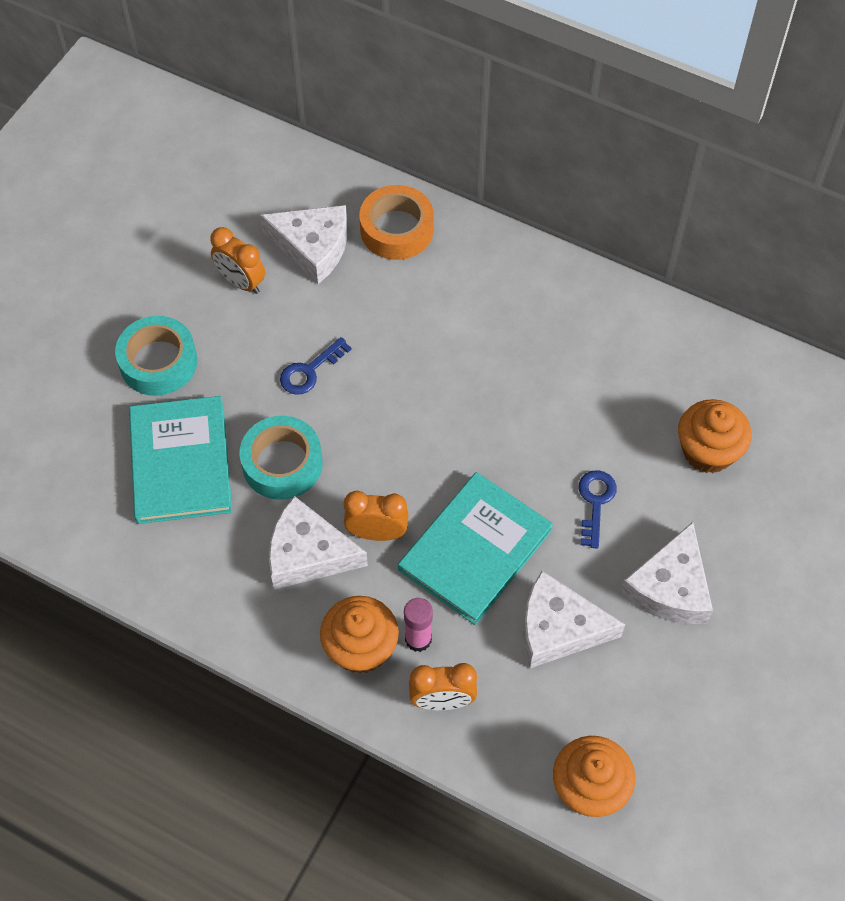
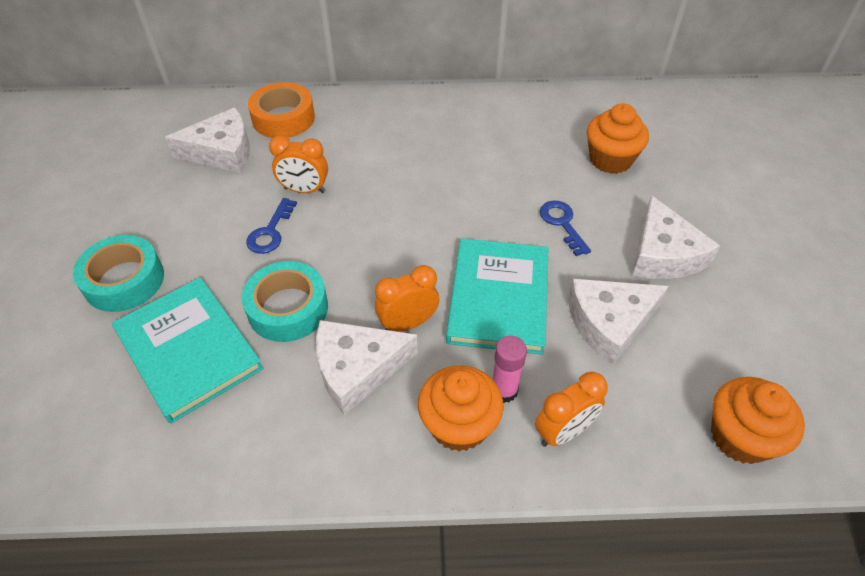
camera: 30 degrees left, 10 degrees down
orange clock [210,227,265,294] -> orange clock moved to [269,136,328,193]

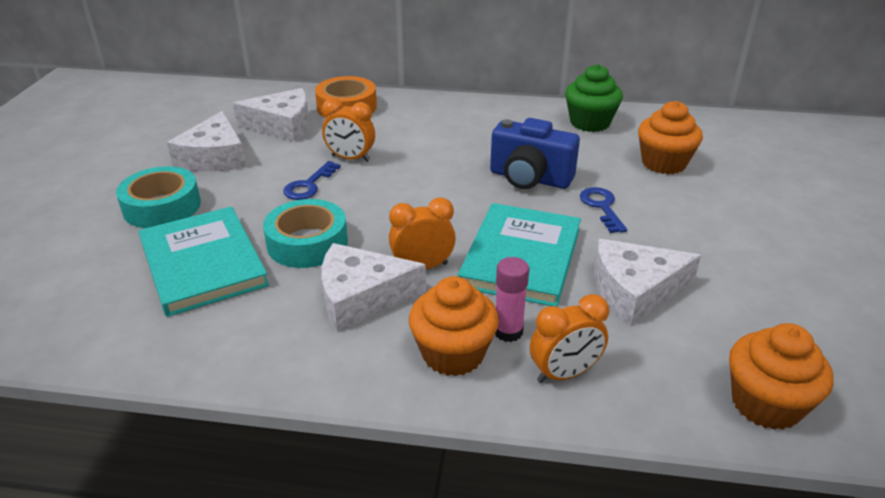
camera: 10 degrees right, 15 degrees down
white cheese [632,195,720,279] -> white cheese moved to [167,111,246,171]
none -> blue camera [490,118,580,189]
none -> green cupcake [565,64,623,132]

